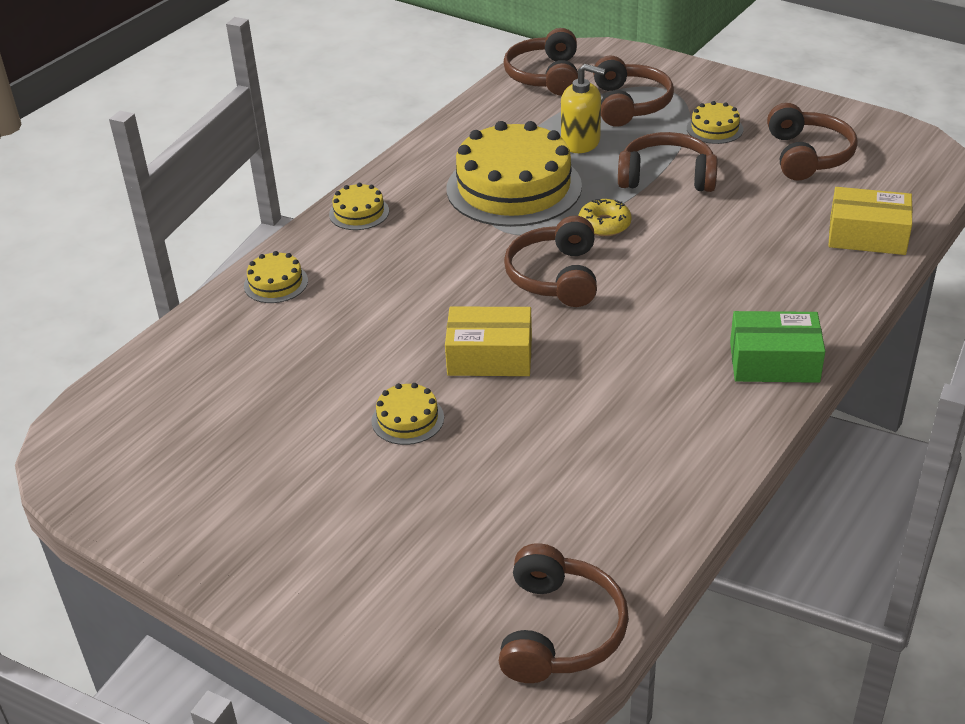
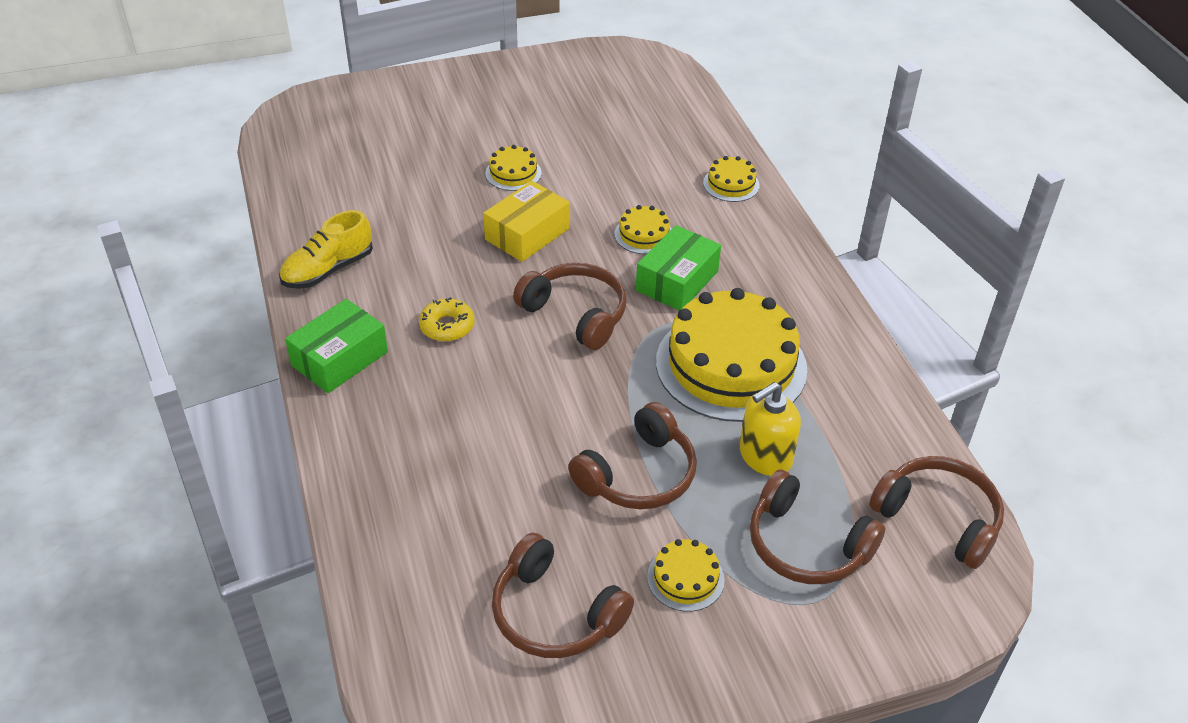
camera: 125 degrees right, 5 degrees up
yellow cake [329,183,389,230] -> yellow cake moved to [615,205,672,254]
brown headphones [499,543,629,683] -> none
yellow donut [579,199,632,236] -> yellow donut moved to [419,297,474,342]
yellow box [828,187,913,255] -> none
none -> yellow shoe [279,210,373,289]
none -> green box [636,225,721,311]

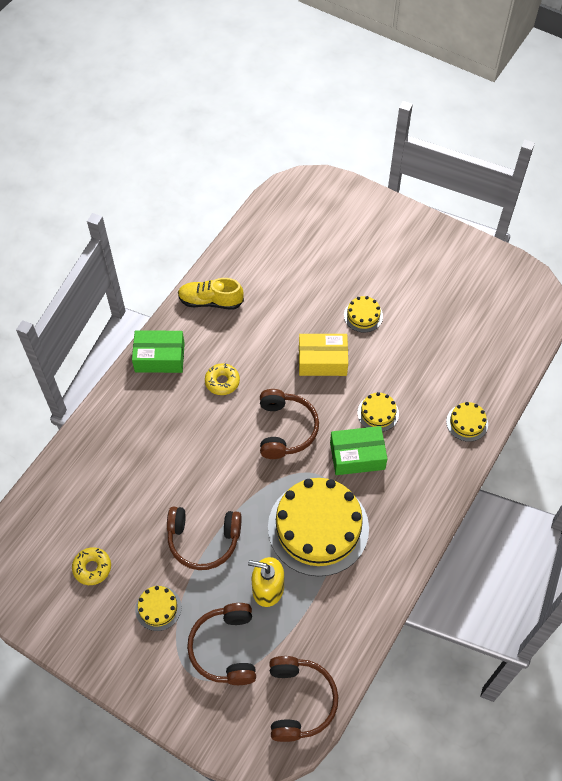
camera: 50 degrees right, 15 degrees up
brown headphones [492,533,634,658] -> yellow donut [72,547,111,585]

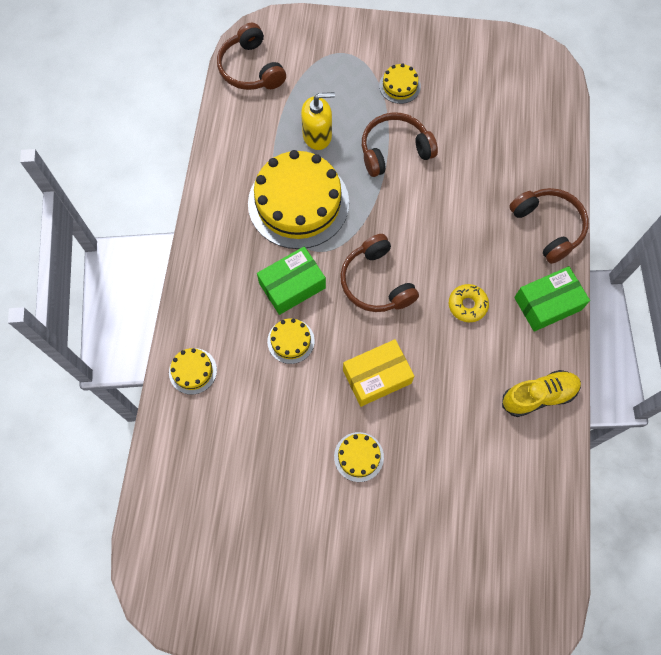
camera: 155 degrees right, 10 degrees up
yellow donut [72,547,111,585] -> none
brown headphones [187,603,256,685] -> brown headphones moved to [509,188,589,264]

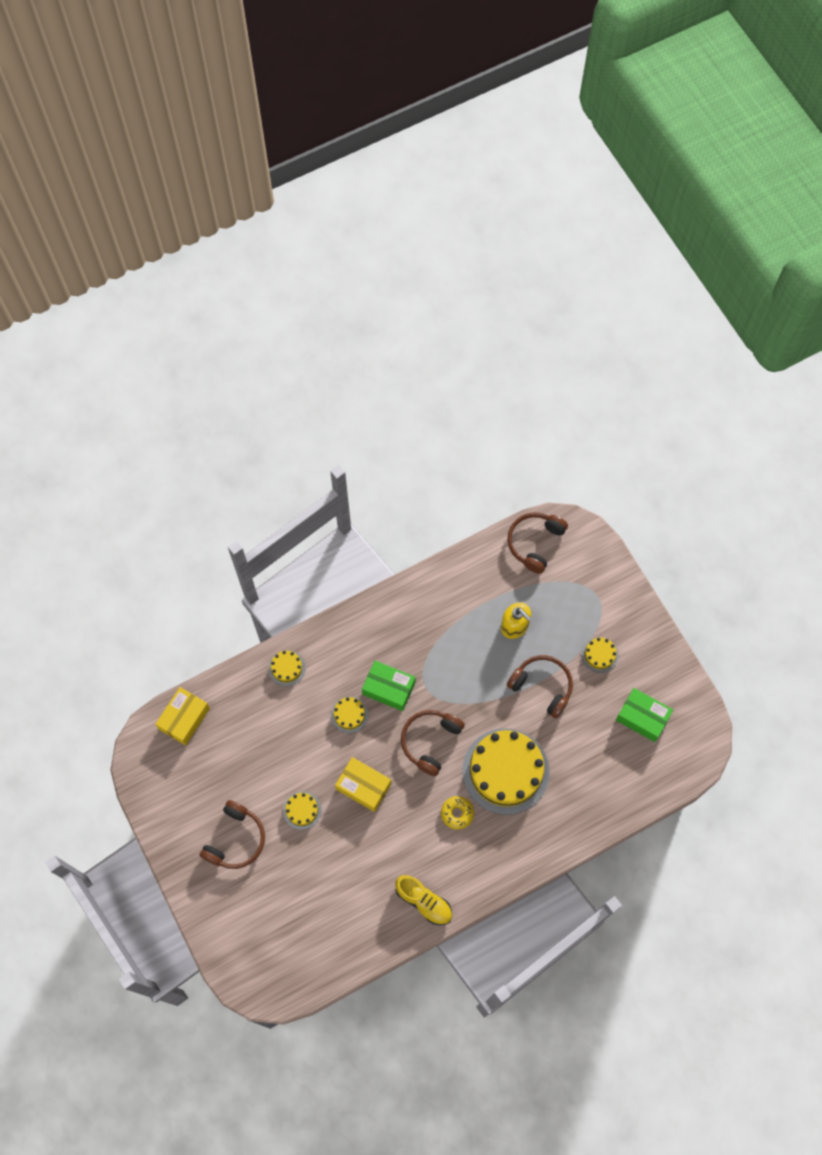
camera: 55 degrees right, 0 degrees up
yellow cake [248,150,349,249] -> yellow cake moved to [462,728,550,815]
brown headphones [509,188,589,264] -> brown headphones moved to [200,800,265,869]
green box [514,266,590,332] -> green box moved to [616,688,673,742]
none -> yellow box [155,687,210,745]

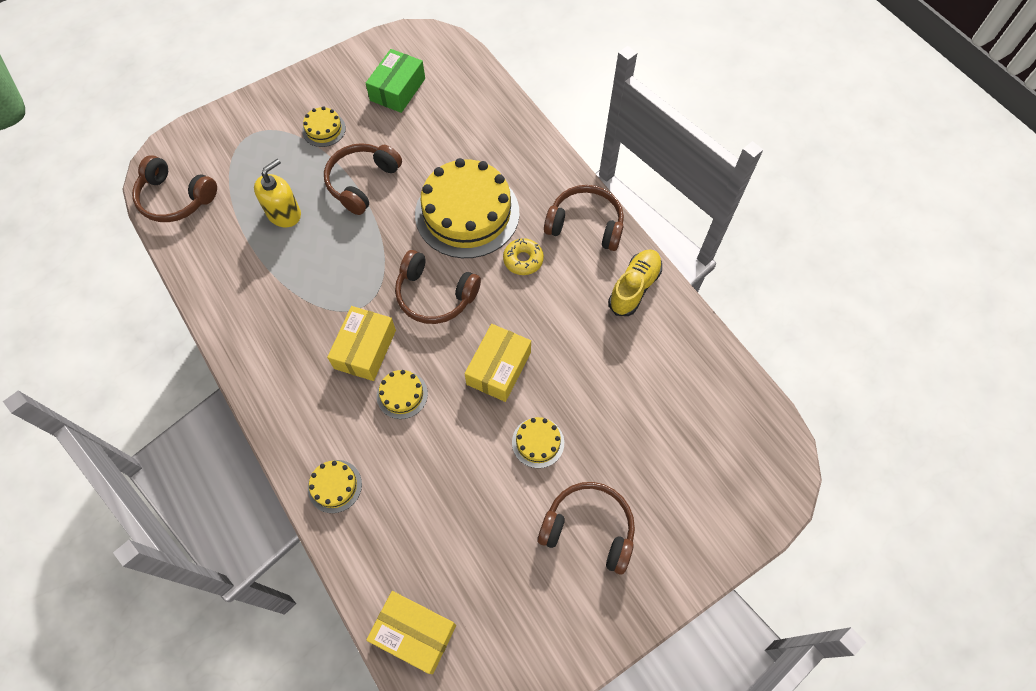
camera: 95 degrees left, 5 degrees down
green box [362,661,415,711] -> yellow box [327,306,396,381]
none -> brown headphones [544,185,624,251]

